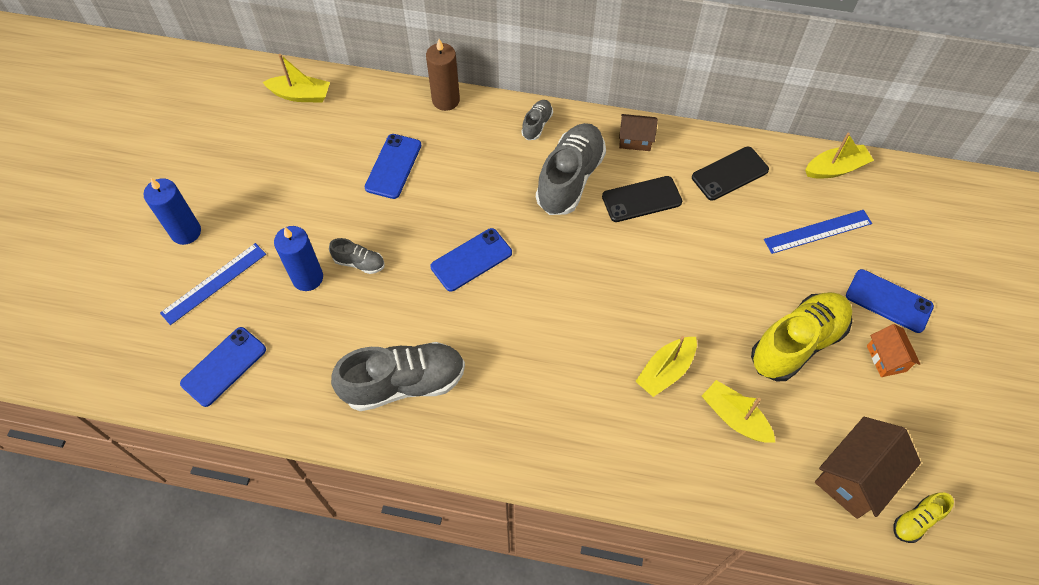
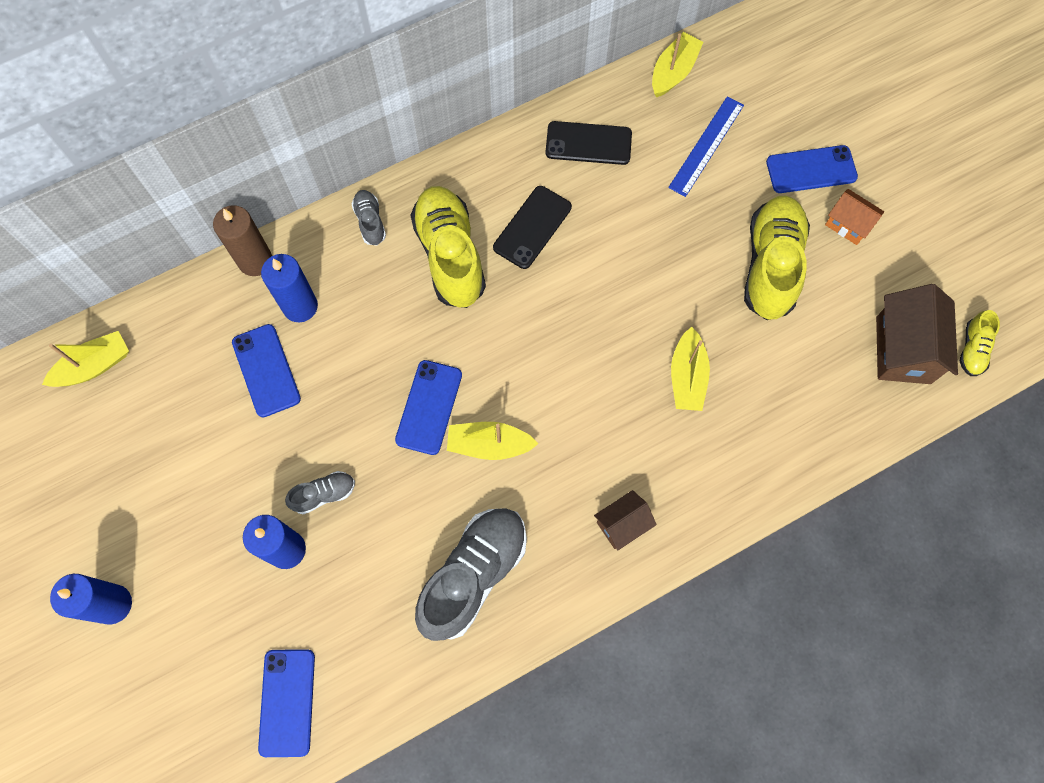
camera: 40 degrees left, 10 degrees up
blue ruler [160,243,266,325] -> none
grey shoe [536,123,606,215] -> yellow shoe [410,186,486,308]
brown house [619,114,658,151] -> brown house moved to [594,490,657,550]
black phone [692,147,769,201] -> black phone turned 75 degrees clockwise [545,121,632,165]
yellow boat [702,380,776,443] -> yellow boat moved to [447,422,538,460]
none -> blue candle [261,254,318,322]

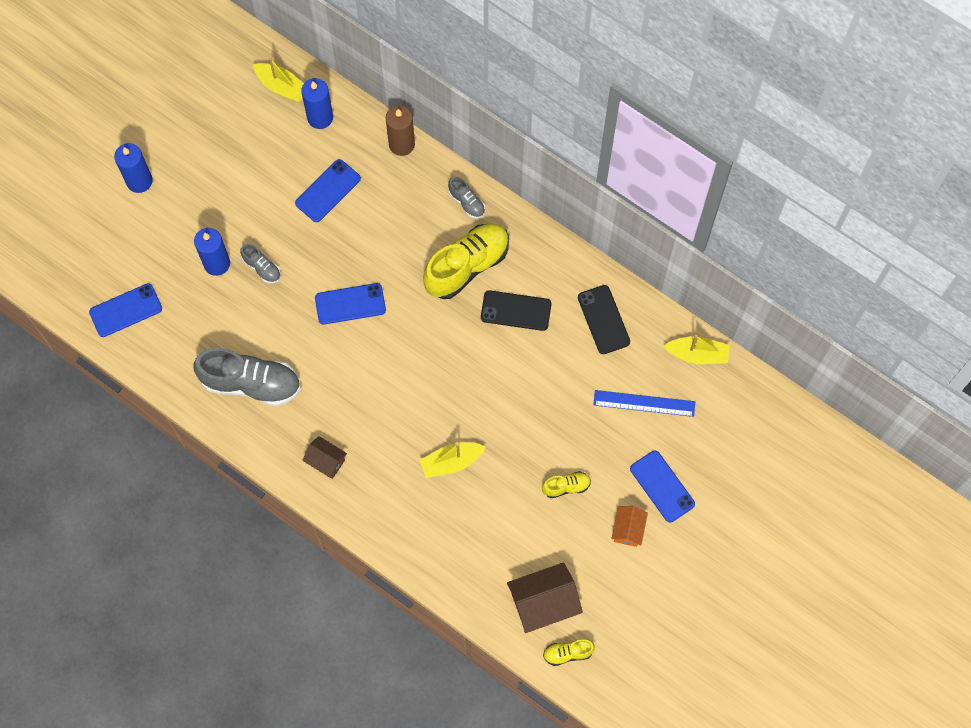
camera: 65 degrees right, 0 degrees up
blue candle [261,254,318,322] -> blue candle moved to [301,78,333,129]
grey shoe [351,190,386,246] -> grey shoe turned 90 degrees clockwise [448,177,485,218]
yellow boat [447,422,538,460] -> none
yellow shoe [744,196,810,320] -> yellow shoe [542,471,591,498], size x0.47

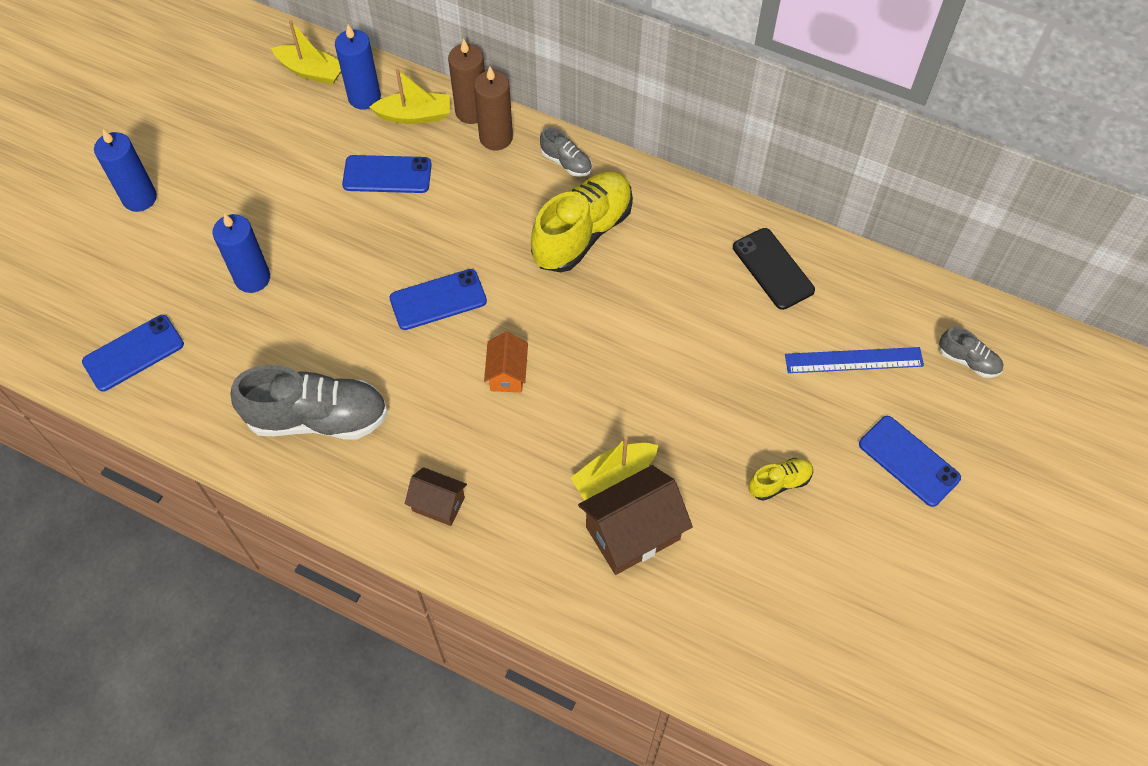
camera: 10 degrees left, 10 degrees down
grey shoe [240,244,281,283] -> grey shoe moved to [939,327,1003,378]
blue phone [295,159,361,222] -> blue phone turned 60 degrees clockwise [342,155,432,193]
black phone [481,290,551,331] -> none
brown house [507,562,583,633] -> brown house moved to [578,465,693,575]
yellow shoe [543,639,595,666] -> none
orange house [611,506,648,547] -> orange house moved to [484,332,528,392]
yellow boat [663,335,729,364] -> yellow boat moved to [370,68,450,124]
none -> brown candle [474,66,513,150]

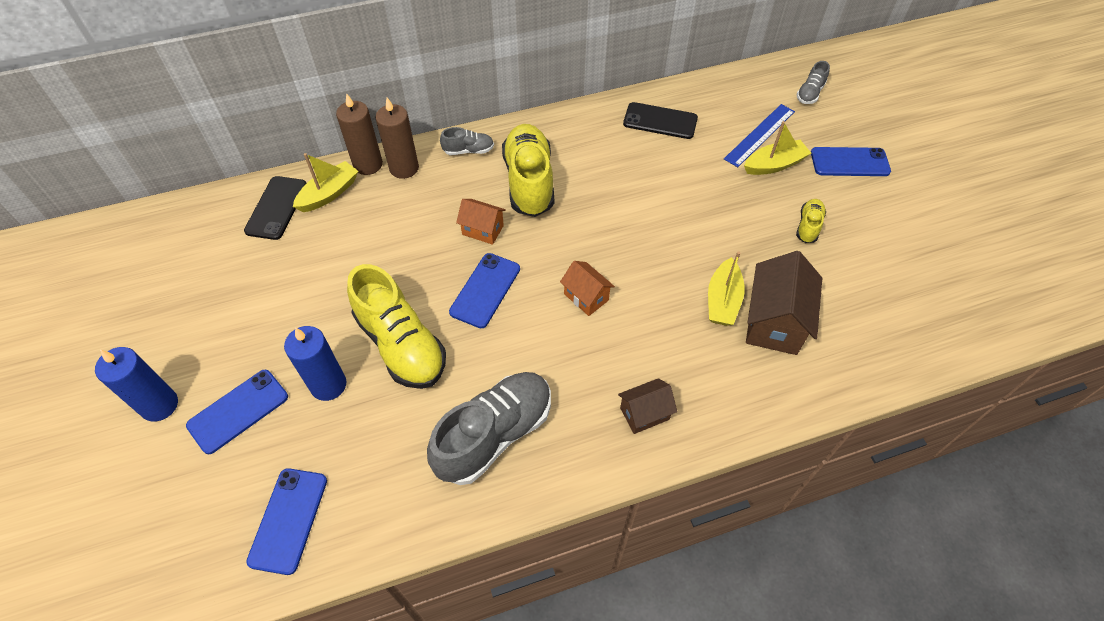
camera: 45 degrees left, 5 degrees down
yellow boat [271,20,341,85] -> yellow boat moved to [744,121,811,175]
blue candle [335,25,381,110] -> black phone [244,176,306,240]
blue phone [342,155,432,193] -> blue phone moved to [186,369,288,454]
grey shoe [939,327,1003,378] -> grey shoe turned 135 degrees clockwise [796,61,830,104]
none -> yellow shoe [347,264,446,389]
none -> orange house [456,199,506,245]

